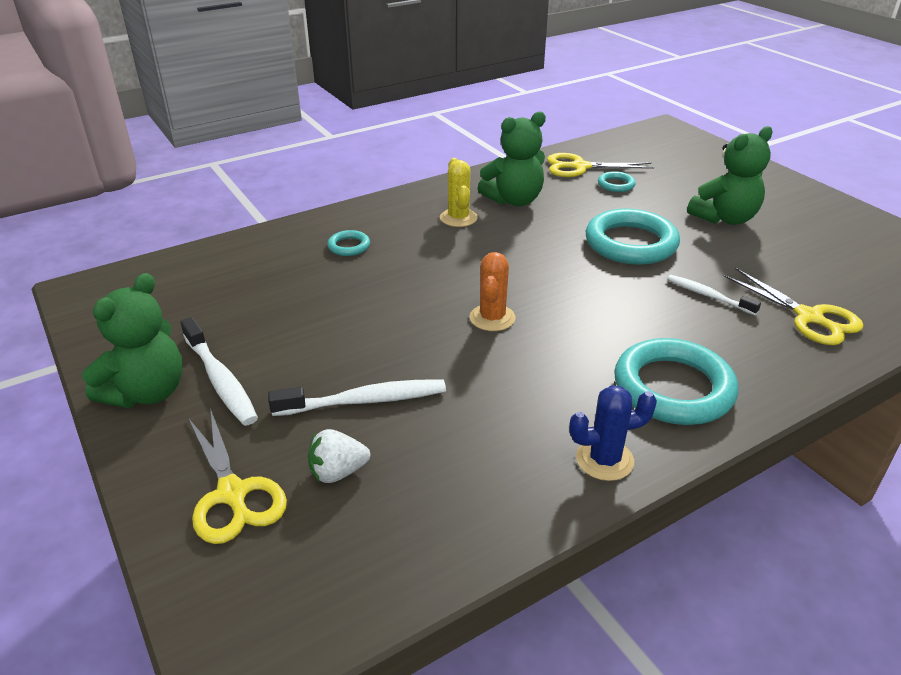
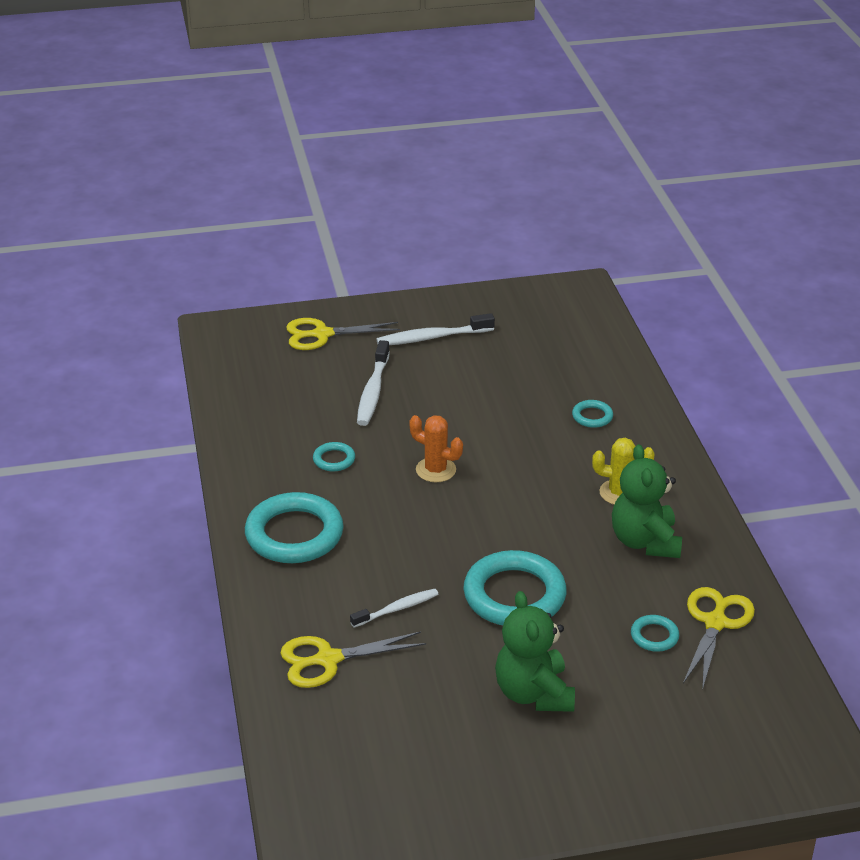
camera: 110 degrees right, 0 degrees up
green teddy bear [82,273,183,408] -> none
white strawberry [308,429,370,483] -> none
blue cactus [569,385,657,481] -> none
none -> turquoise ring [313,442,355,471]

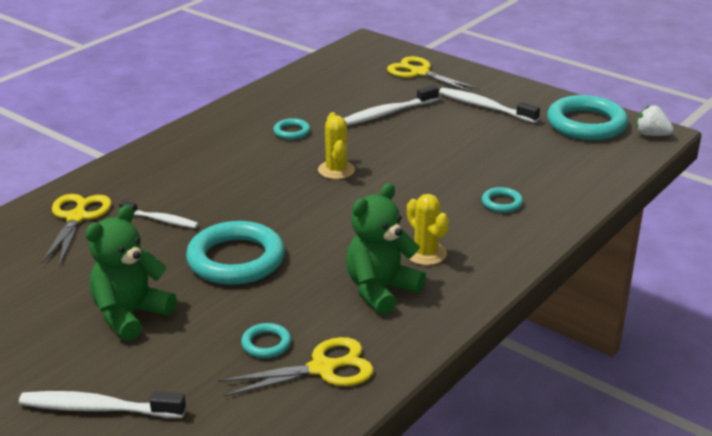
camera: 50 degrees right, 5 degrees down
turquoise ring [245,492,344,563] -> turquoise ring moved to [547,95,628,140]
yellow scissors [280,631,426,688] -> yellow scissors turned 60 degrees clockwise [42,194,112,265]
orange cactus [409,415,463,482] -> yellow cactus [318,112,355,179]
none -> white toothbrush [19,391,186,418]
none -> white strawberry [636,105,674,136]

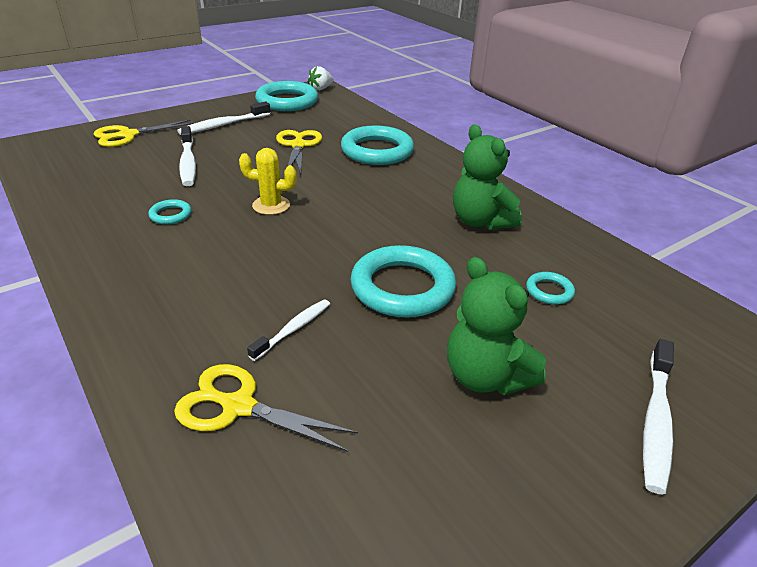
camera: 75 degrees left, 5 degrees up
yellow scissors [218,337,374,397] -> yellow scissors moved to [276,130,322,174]
yellow cactus [407,194,449,265] -> none
turquoise ring [482,187,523,213] -> turquoise ring [341,125,414,165], size x2.19

